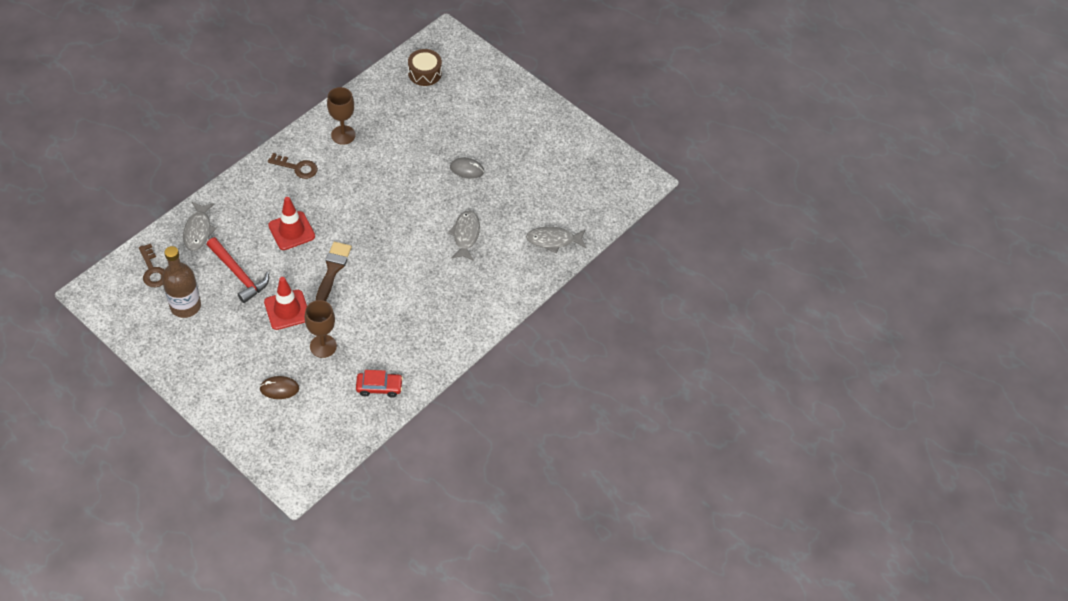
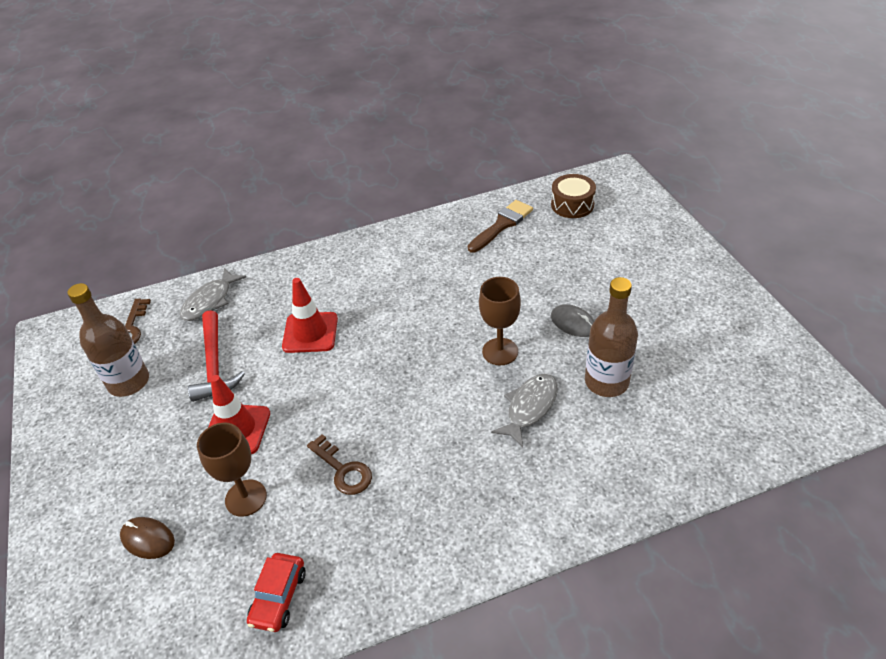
camera: 35 degrees right, 10 degrees down
brown key [268,153,318,179] -> brown key moved to [307,434,372,495]
brown brush [316,242,352,301] -> brown brush moved to [468,200,533,253]
brown goblet [327,87,355,145] -> brown goblet moved to [479,277,521,365]
red car [356,370,403,398] -> red car turned 75 degrees clockwise [247,553,306,632]
grey fish [526,227,586,253] -> none
none -> brown bottle [585,277,638,397]

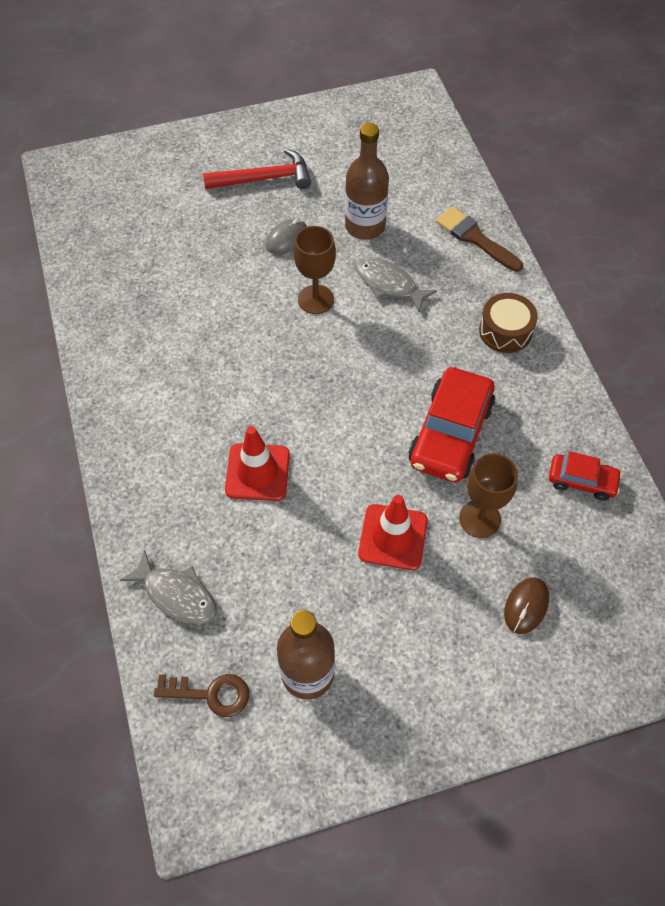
camera: 90 degrees left, 15 degrees up
red hammer [188,310,245,402] -> red hammer moved to [203,149,311,189]
brown key [307,434,372,495] -> red car [408,367,495,483]
brown brush [468,200,533,253] -> brown brush moved to [436,206,523,272]
brown drum [551,174,596,218] -> brown drum moved to [479,293,538,353]

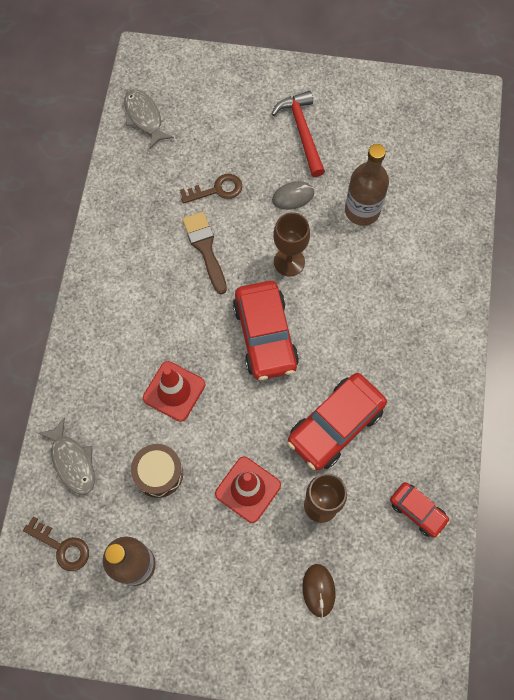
camera: 25 degrees right, 10 degrees up
red hammer [203,149,311,189] -> red hammer turned 120 degrees counterclockwise [272,91,325,177]
grey fish [355,257,437,312] -> grey fish moved to [124,89,174,149]
brown brush [436,206,523,272] -> brown brush moved to [182,212,227,294]
brown drum [479,293,538,353] -> brown drum moved to [131,444,183,498]
brown mouse [504,577,549,634] -> brown mouse turned 60 degrees counterclockwise [302,564,336,618]
none -> brown key [180,174,243,204]
none -> red car [233,281,299,380]

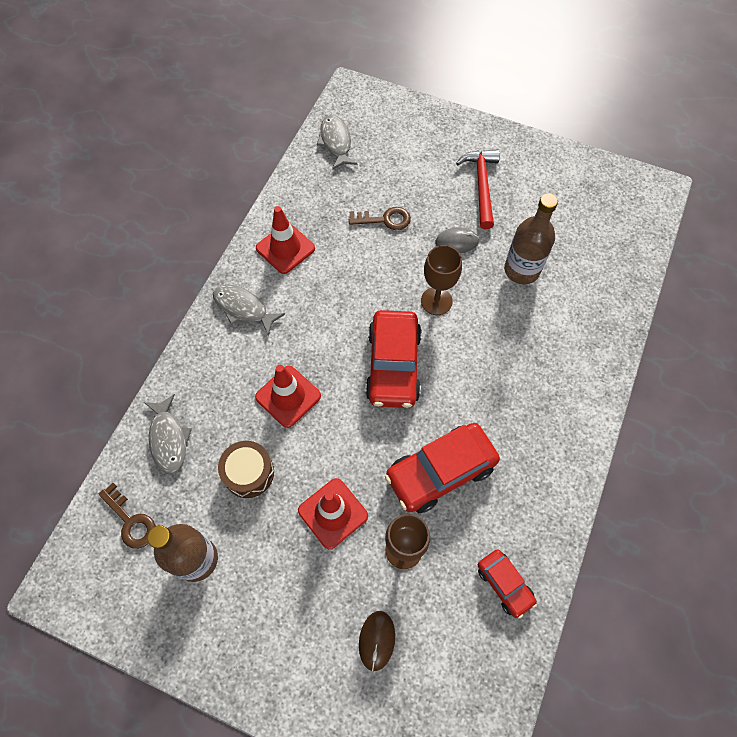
camera: 15 degrees right, 5 degrees down
brown brush [182,212,227,294] -> none
none -> grey fish [213,284,285,336]
none -> red traffic cone [256,206,315,274]

